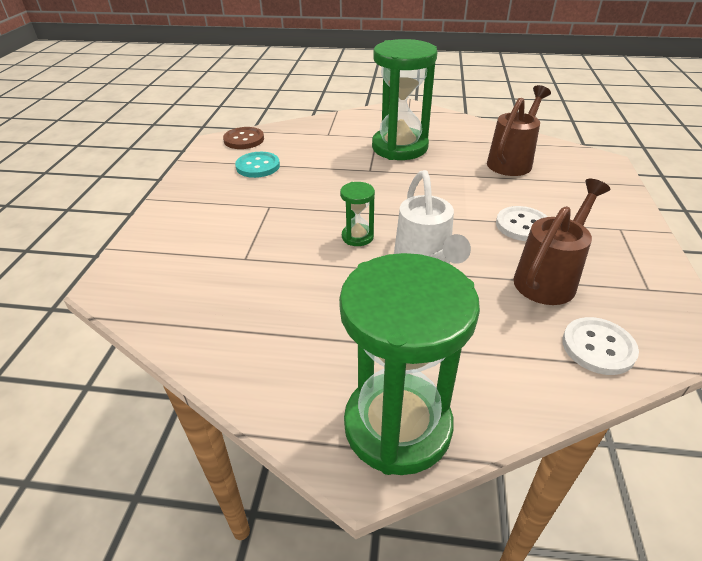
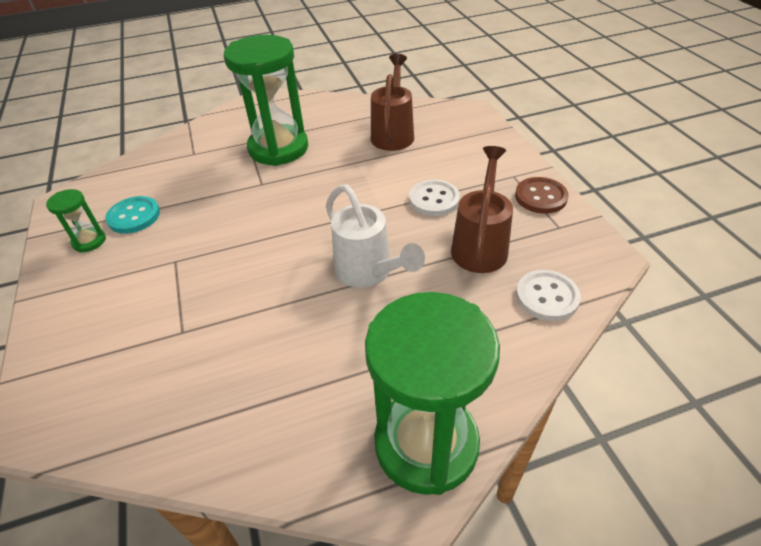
camera: 25 degrees left, 5 degrees up
brown button [223,127,264,149] -> brown button moved to [515,177,569,214]
green hourglass [340,182,375,246] -> green hourglass moved to [46,189,106,253]

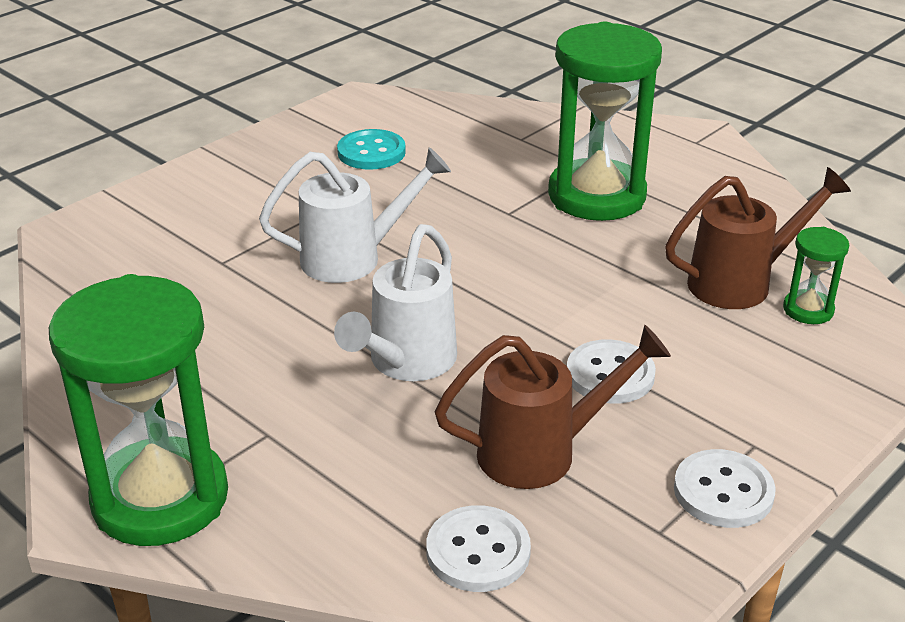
camera: 60 degrees right, 10 degrees down
green hourglass [46,189,106,253] -> green hourglass moved to [783,227,850,324]
brown button [515,177,569,214] -> white button [674,449,776,528]
none -> white watering can [259,147,451,283]

